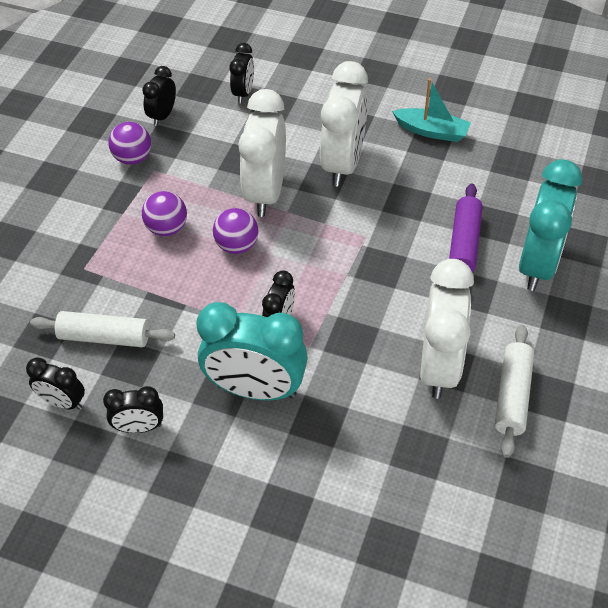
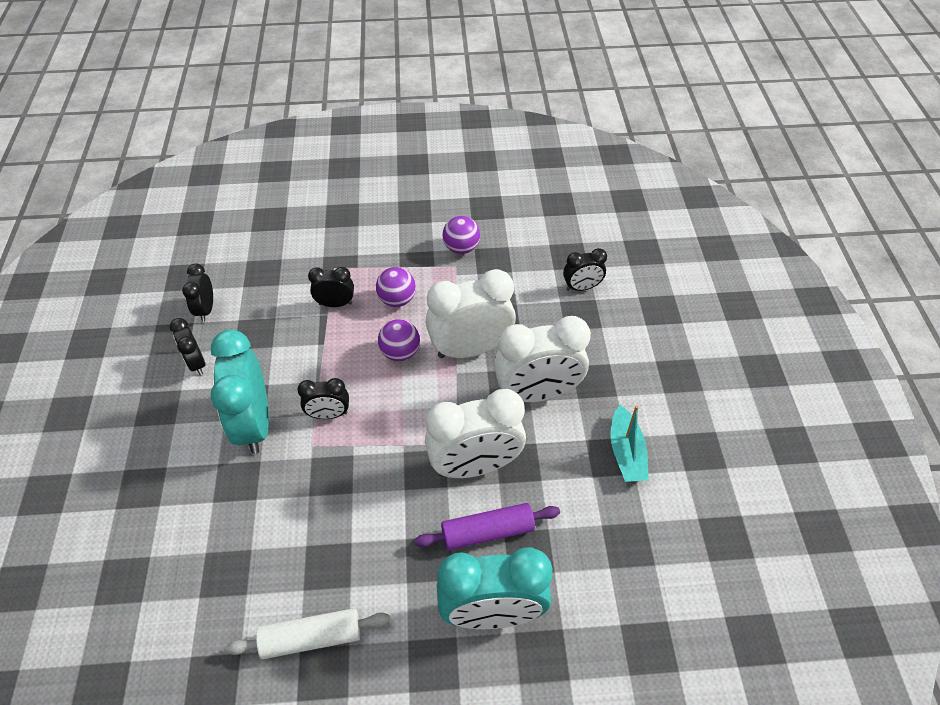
camera: 65 degrees right, 0 degrees up
white rolling pin [30,311,175,347] -> none
black clock [142,66,176,126] -> black clock moved to [308,267,354,307]
white clock [420,259,474,399] -> white clock moved to [425,389,526,478]

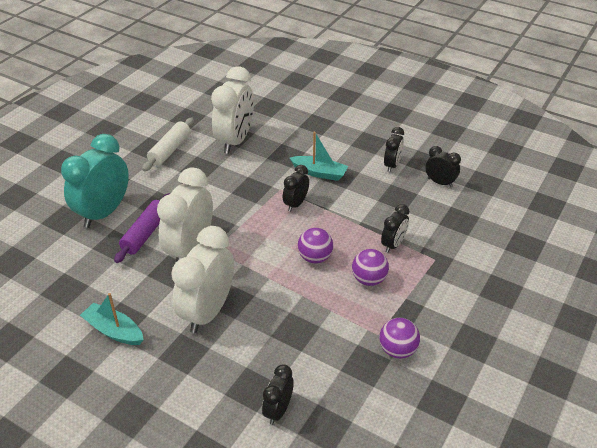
camera: 125 degrees right, 10 degrees down
black clock [170,318,206,375] -> black clock turned 105 degrees clockwise [384,127,404,172]
turquoise clock [211,329,269,454] -> turquoise boat [290,132,348,181]
white clock [426,269,516,358] -> white clock moved to [211,66,254,154]

